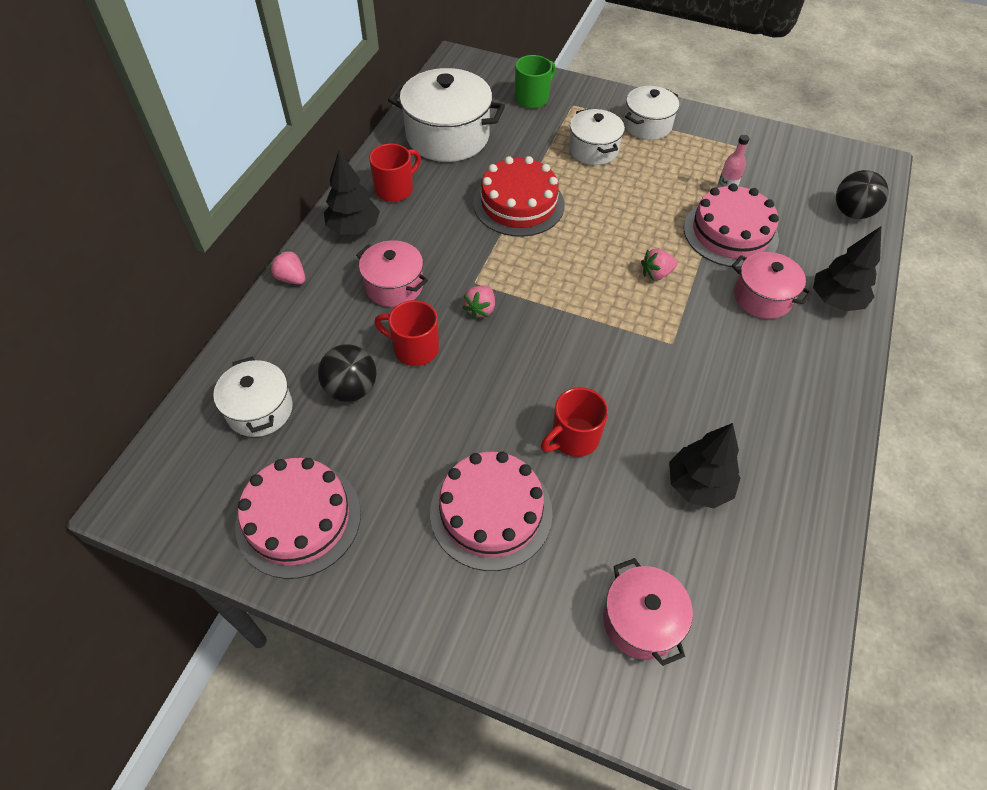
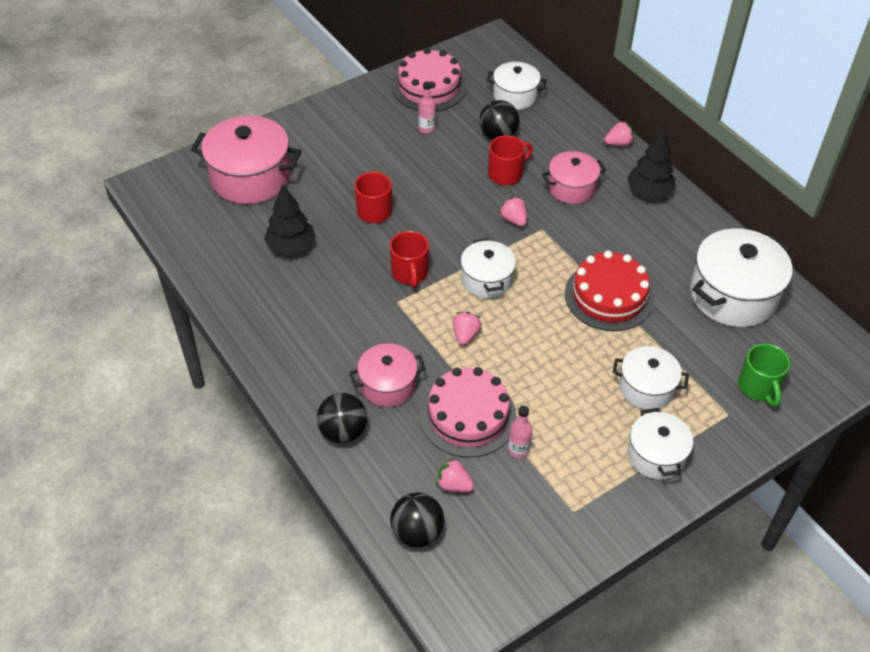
camera: 125 degrees right, 5 degrees down
red mug [369,144,421,202] -> red mug moved to [390,231,429,288]
pink cake [430,451,553,571] -> none
pink pot [603,558,693,666] -> pink pot [191,116,302,204], size x1.68
black tree [813,226,881,311] -> black ball [317,393,367,443]
none -> pink bottle [418,81,436,133]
none -> pink strawberry [436,458,474,492]
none -> white pot [460,238,516,299]

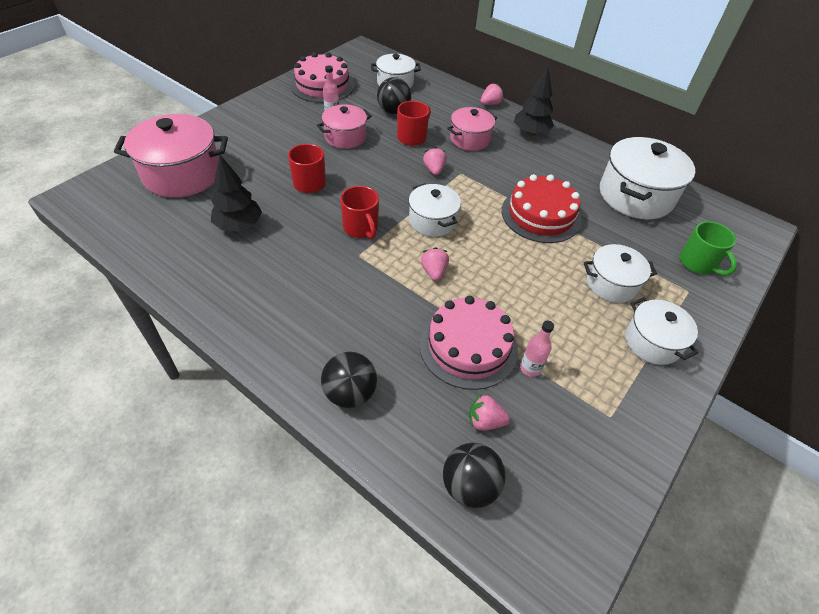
camera: 20 degrees left, 0 degrees up
pink pot [349,343,426,407] -> pink pot moved to [317,104,372,149]
pink strawberry [499,197,527,227] -> pink strawberry turned 45 degrees clockwise [423,147,447,175]

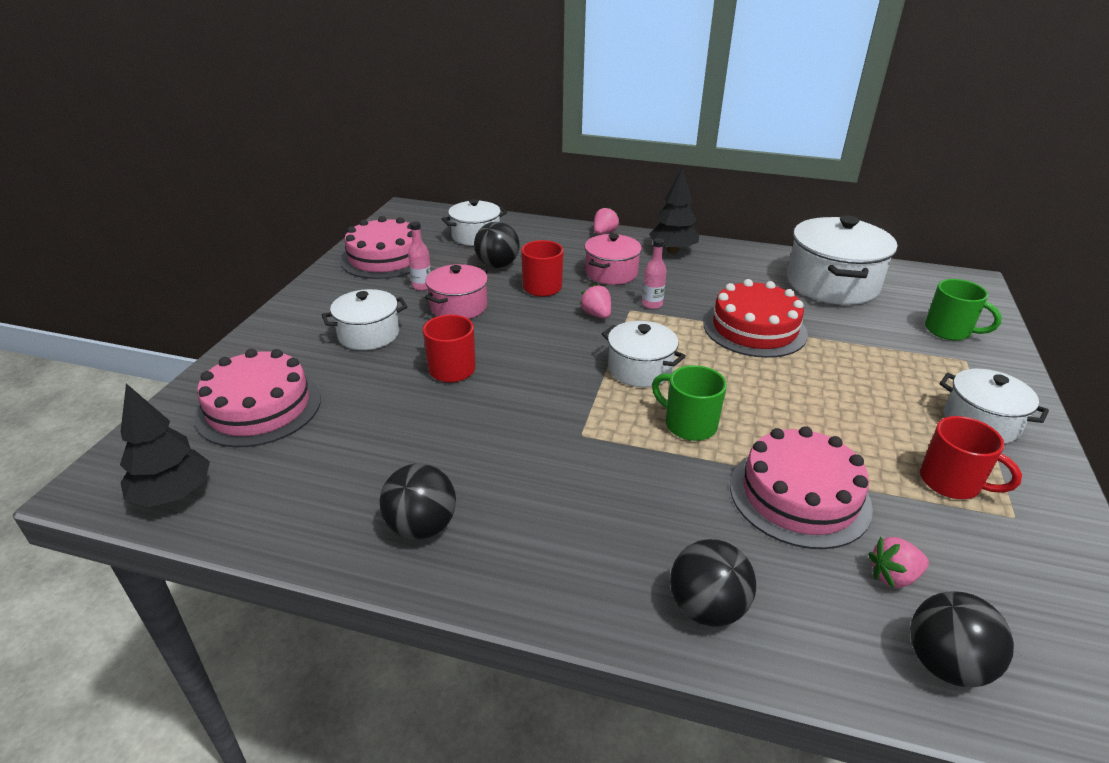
camera: 20 degrees left, 15 degrees down
pink pot [114,114,228,198] -> pink cake [194,349,321,447]
black tree [211,155,262,231] -> black tree moved to [120,383,210,507]
red mug [340,186,379,239] -> red mug moved to [920,416,1022,499]
pink strawberry [421,247,449,281] -> green mug [652,365,727,441]
pink bottle [520,321,554,377] -> pink bottle moved to [642,238,667,309]
white pot [584,244,657,303] -> white pot moved to [322,289,407,350]
none -> black ball [380,463,456,540]

